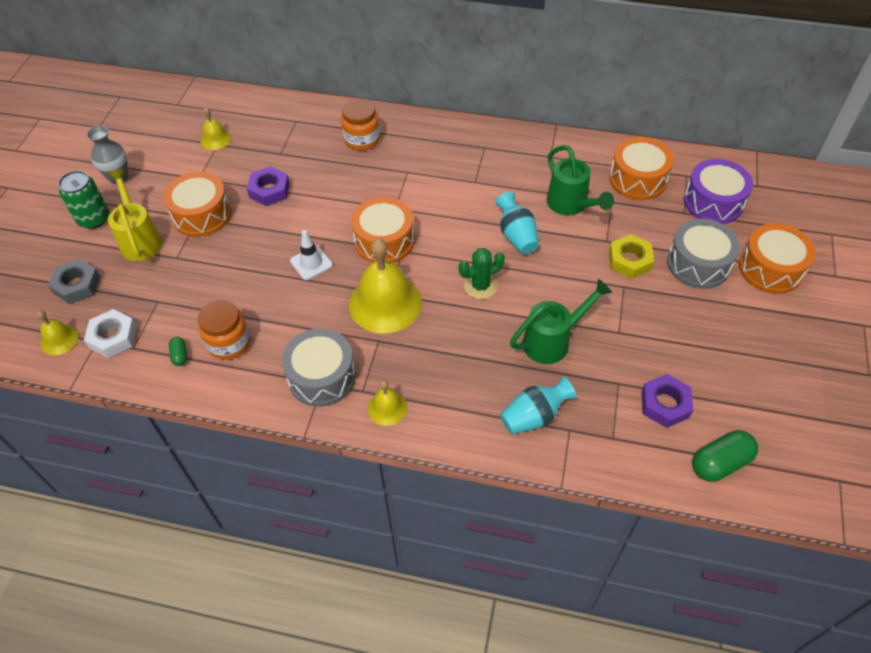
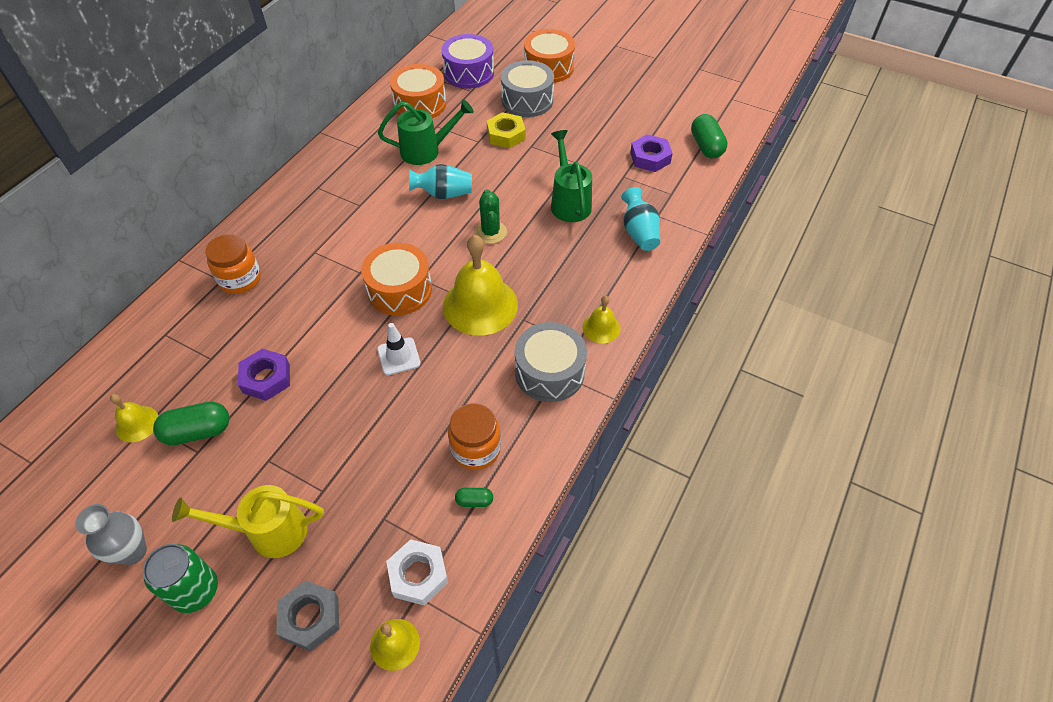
camera: 75 degrees left, 0 degrees up
orange drum [163,172,231,237] -> none
none -> green capsule [153,401,230,445]

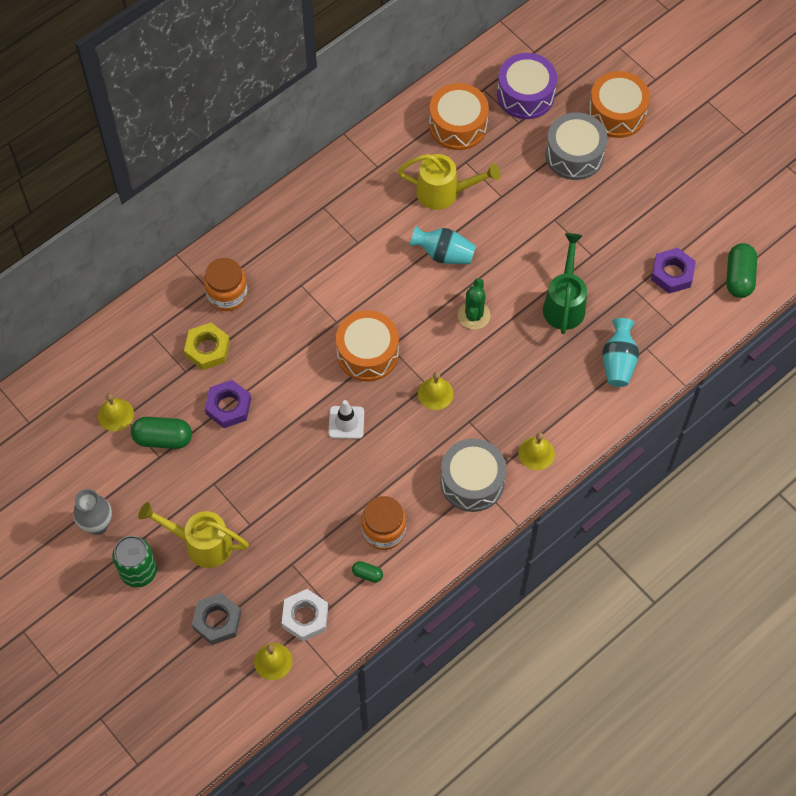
camera: 20 degrees right, 10 degrees up
green watering can [378,99,474,165] -> yellow watering can [398,154,500,210]
yellow bell [443,235,518,335] -> yellow bell [418,372,454,410], size x0.49
yellow nut [487,112,525,148] -> yellow nut moved to [184,323,230,370]

